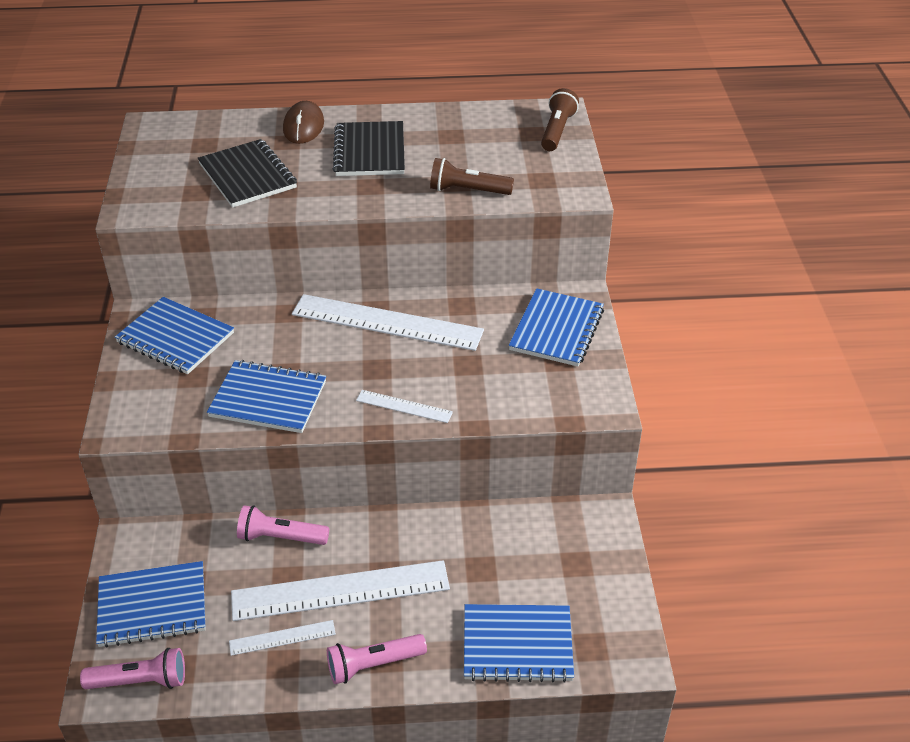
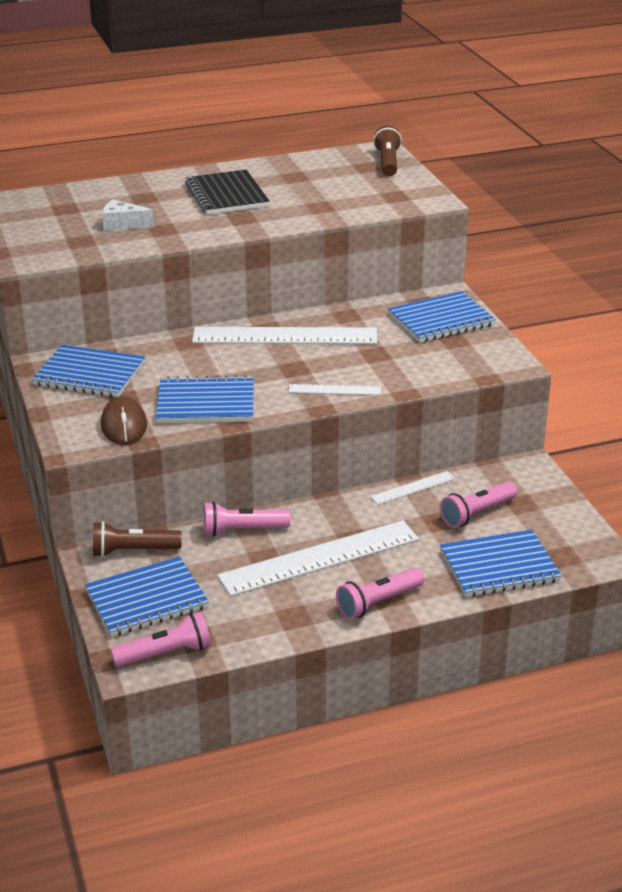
camera: 15 degrees left, 10 degrees down
black notebook [198,139,297,208] -> white cheese [102,199,154,231]
white ruler [229,620,336,656] -> white ruler moved to [370,471,455,505]
brown mouse [283,101,324,144] -> brown mouse moved to [101,396,147,445]
brown flashlight [430,158,514,195] -> brown flashlight moved to [93,521,182,557]
blue notebook [509,288,604,367] -> blue notebook turned 60 degrees clockwise [388,291,496,343]
none -> pink flashlight [440,481,517,528]

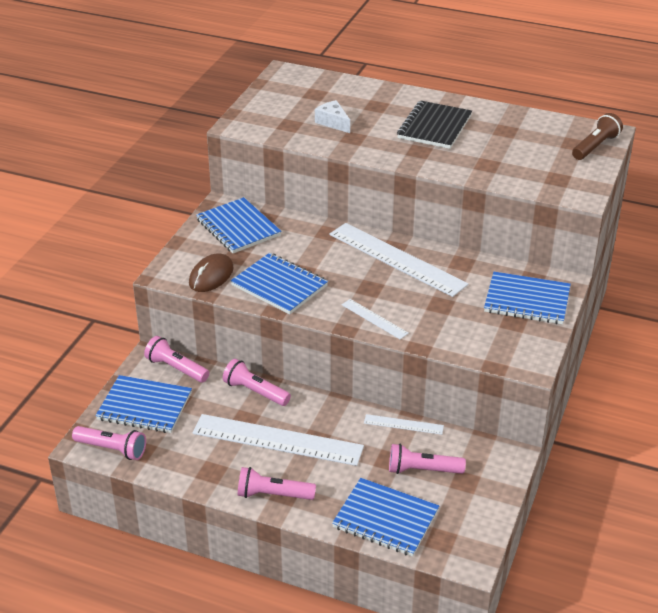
camera: 40 degrees right, 5 degrees up
brown flashlight [93,521,182,557] -> pink flashlight [144,336,209,383]

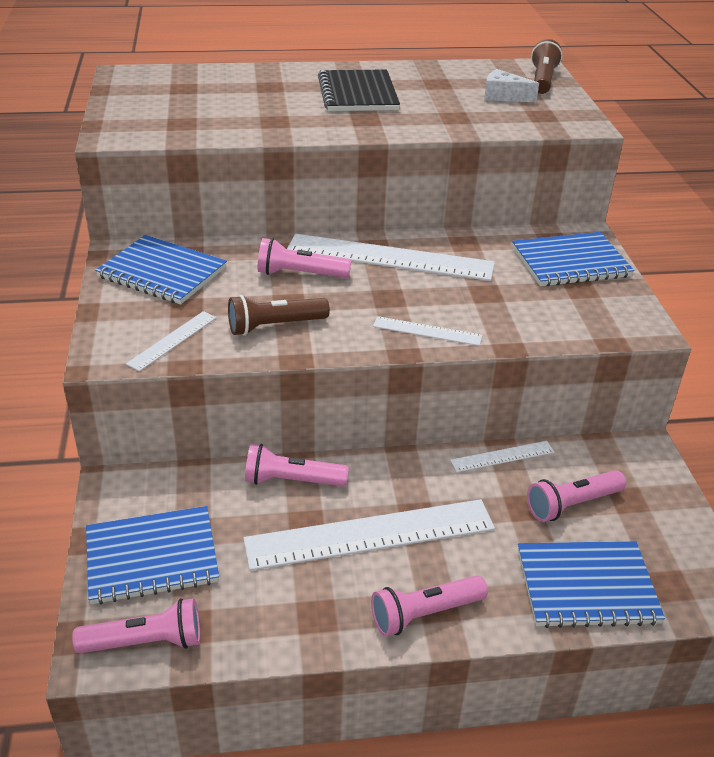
camera: 30 degrees left, 0 degrees up
pink flashlight [144,336,209,383] -> pink flashlight moved to [258,238,351,278]
brown mouse [189,253,234,292] -> white ruler [126,311,217,371]
blue notebook [231,253,328,314] -> brown flashlight [228,295,330,336]
white cheese [315,100,350,133] -> white cheese moved to [484,69,539,102]

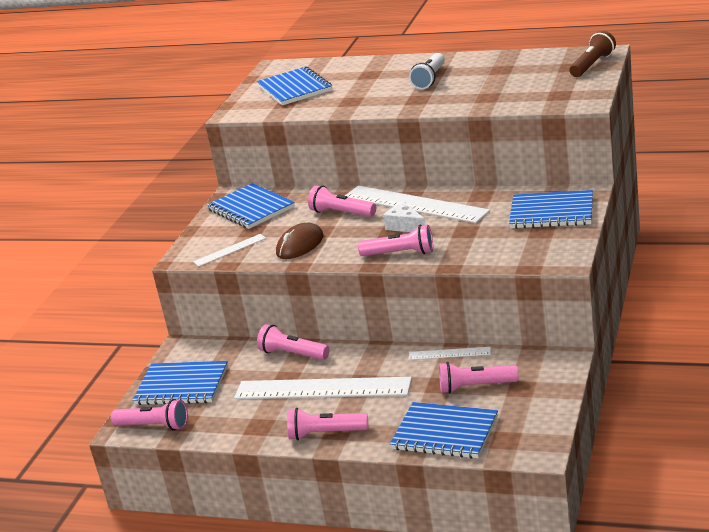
camera: 30 degrees right, 10 degrees down
brown flashlight [228,295,330,336] -> brown mouse [276,223,323,259]
black notebook [318,69,400,111] -> white flashlight [409,53,445,89]
white ruler [373,316,482,346] -> pink flashlight [358,225,433,256]
white cheese [484,69,539,102] -> white cheese moved to [383,202,425,232]
none -> blue notebook [257,66,332,106]

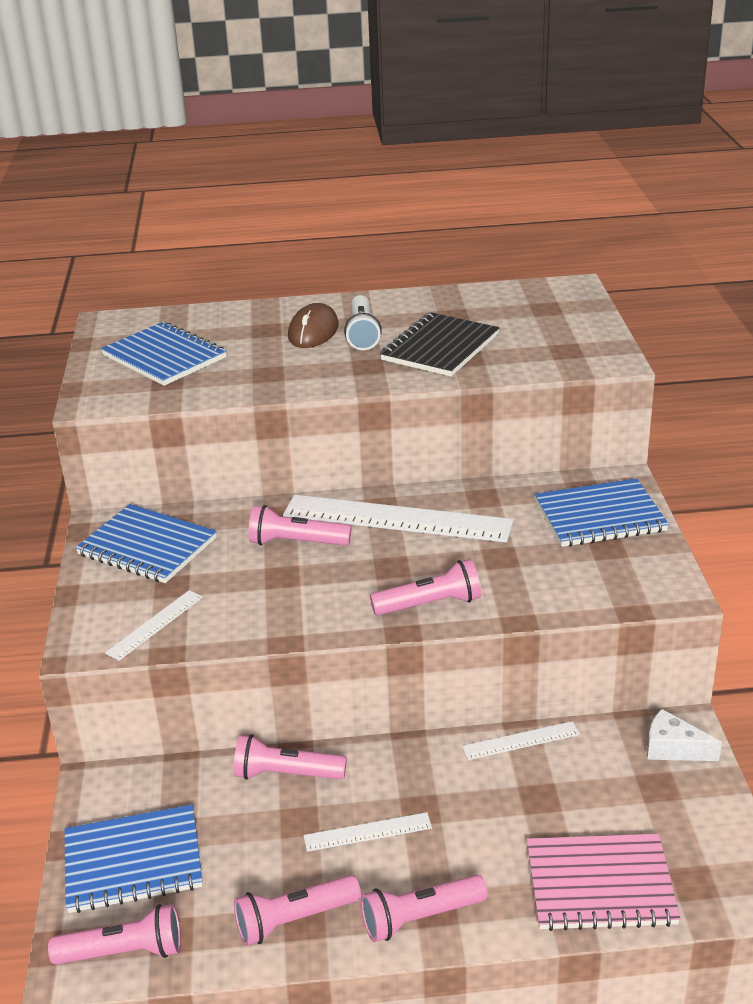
camera: 25 degrees left, 5 degrees up
white ruler [234,377,412,399] -> white ruler [304,812,432,852], size x0.47
brown mouse [276,223,323,259] -> brown mouse moved to [288,303,339,348]
white cheese [383,202,425,232] -> white cheese moved to [647,709,722,761]
blue notebook [390,402,498,458] -> pink notebook [527,834,681,931]
pink flashlight [439,362,519,394] -> pink flashlight moved to [234,875,361,946]
brown flashlight [570,31,616,77] -> none
none -> black notebook [380,312,499,376]

